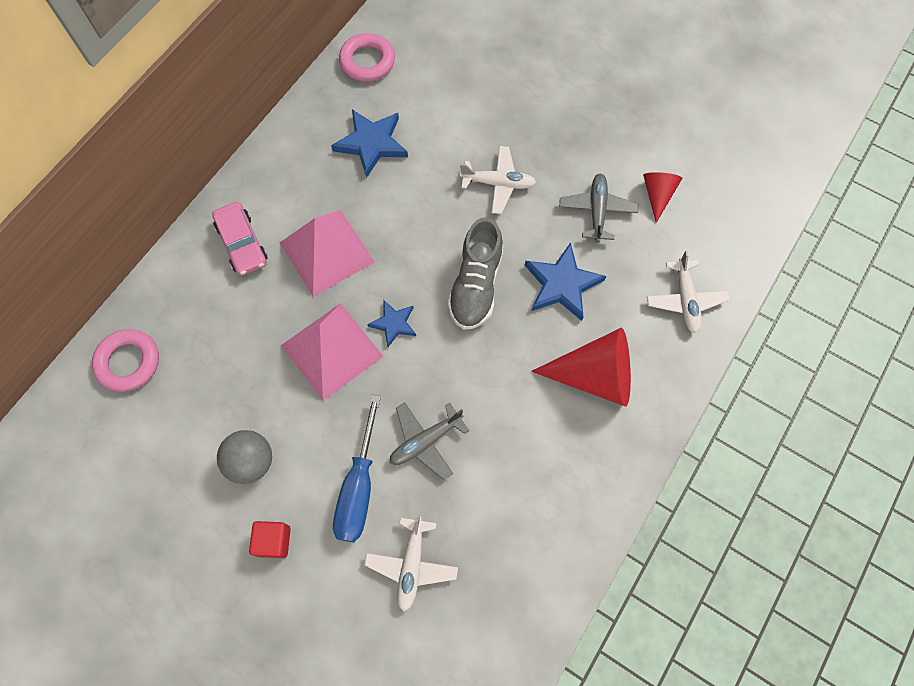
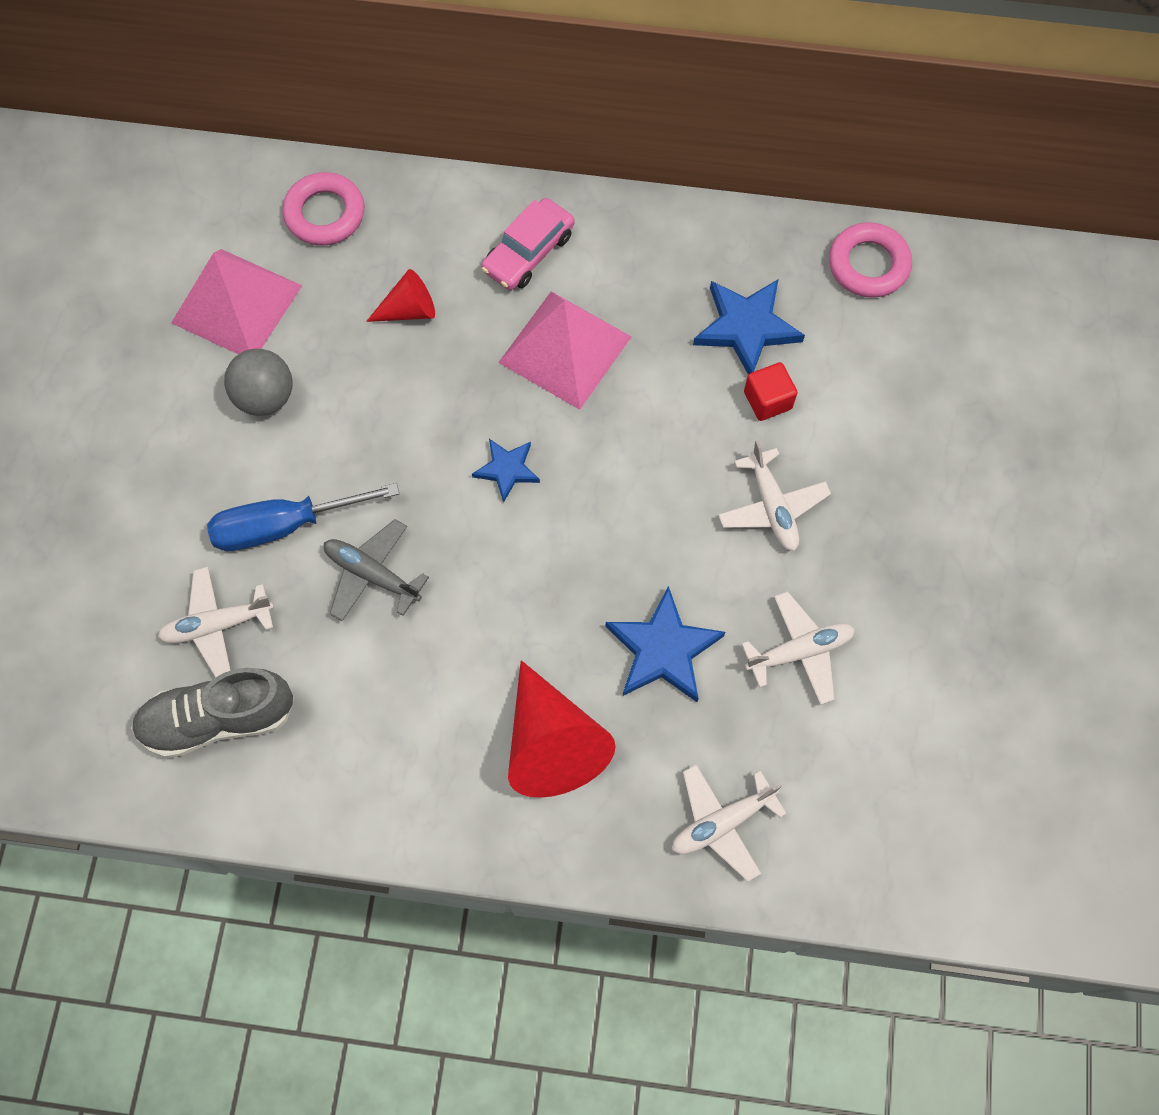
camera: 65 degrees right, 0 degrees up
red cube [249,521,291,558] -> red cube moved to [744,362,797,421]
pink pyramid [281,303,384,401] -> pink pyramid moved to [171,249,302,354]
grey shoe [448,217,503,330] -> grey shoe moved to [131,668,294,758]
grey plane [559,174,638,243] -> white plane [741,591,855,705]
red cone [643,172,682,223] -> red cone moved to [366,269,435,322]

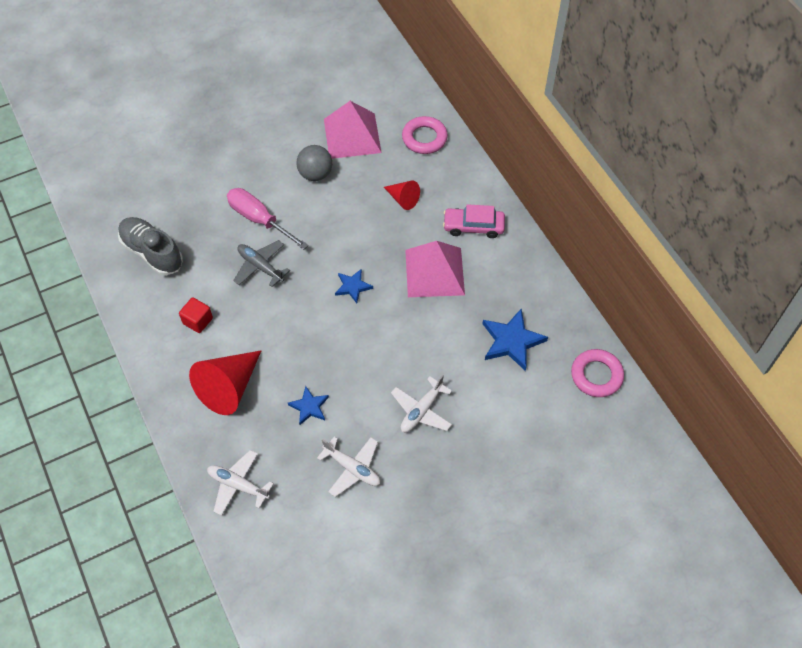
camera: 55 degrees right, 10 degrees down
white plane [158,567,274,678] -> none
blue screwdriver [207,483,399,551] -> pink screwdriver [227,188,308,250]
grey plane [324,519,429,621] -> grey plane turned 45 degrees counterclockwise [233,240,290,287]
blue star [606,586,725,702] -> blue star [288,386,329,425], size x0.60
red cube [744,362,797,421] -> red cube moved to [179,297,213,333]

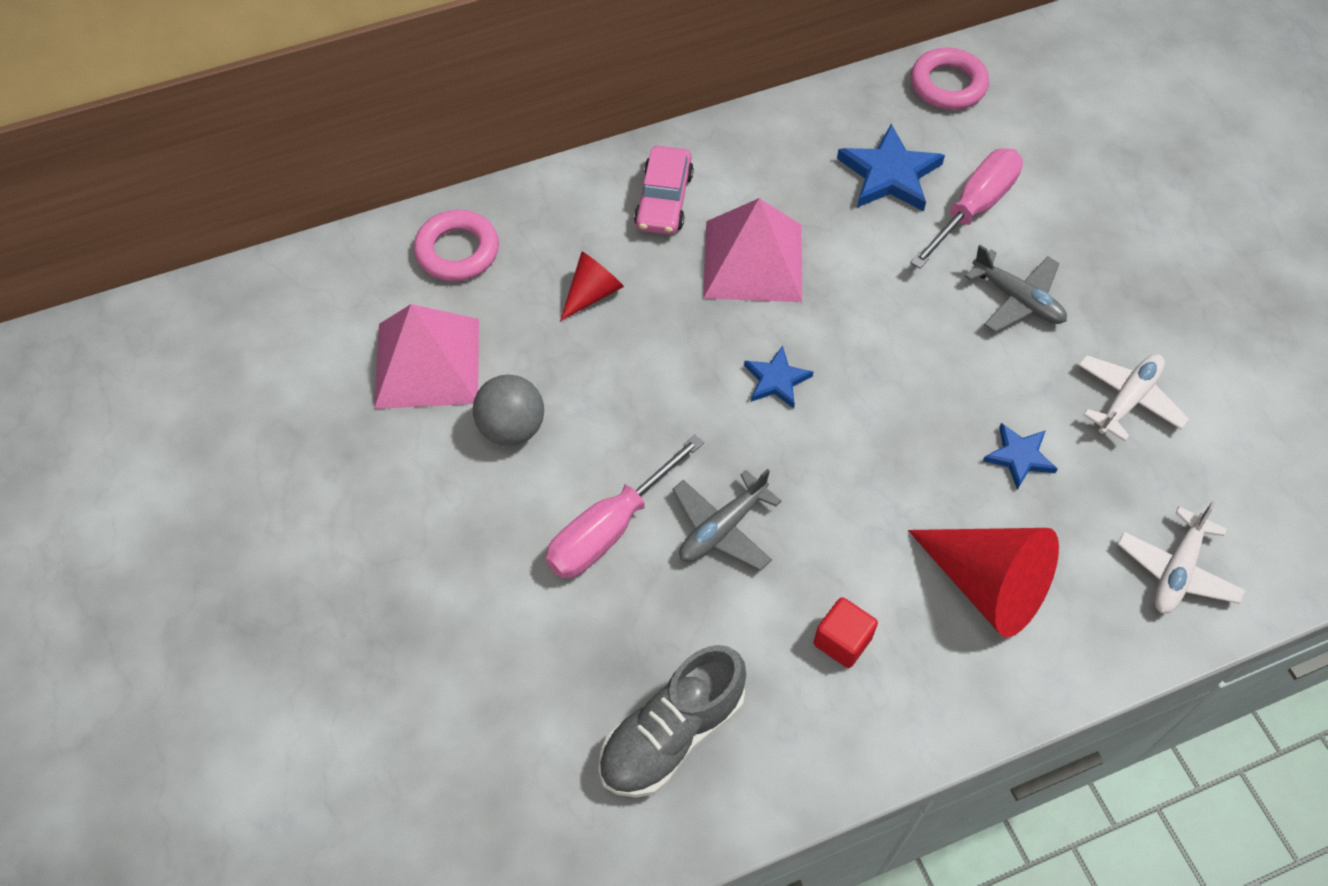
camera: 85 degrees left, 0 degrees up
white plane [391,374,452,432] -> grey plane [965,245,1067,333]
none -> pink screwdriver [910,149,1023,269]

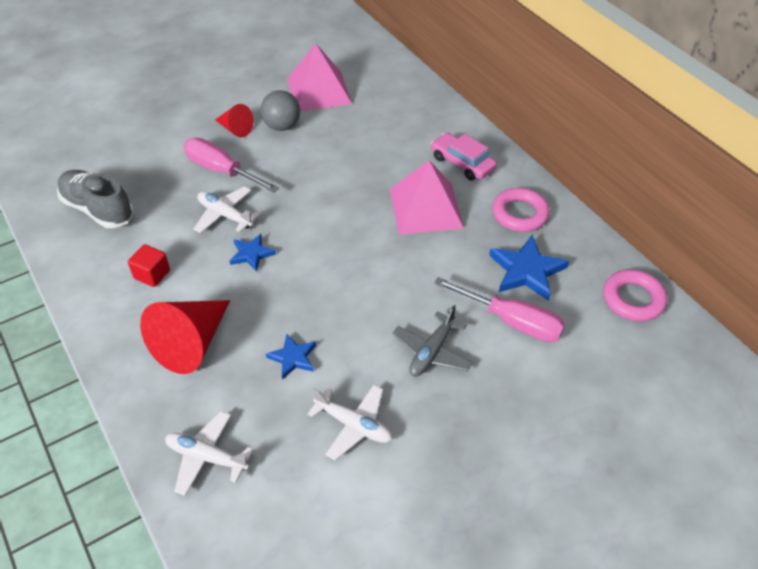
camera: 80 degrees right, 10 degrees down
pink ring [414,210,499,281] -> pink ring moved to [492,188,550,232]
red cone [560,252,624,321] -> red cone moved to [215,104,253,137]
pink car [634,146,694,235] -> pink car turned 45 degrees clockwise [431,133,497,180]
grey plane [672,469,781,570] -> white plane [194,186,260,233]
blue star [744,346,813,408] -> blue star moved to [230,234,276,272]

